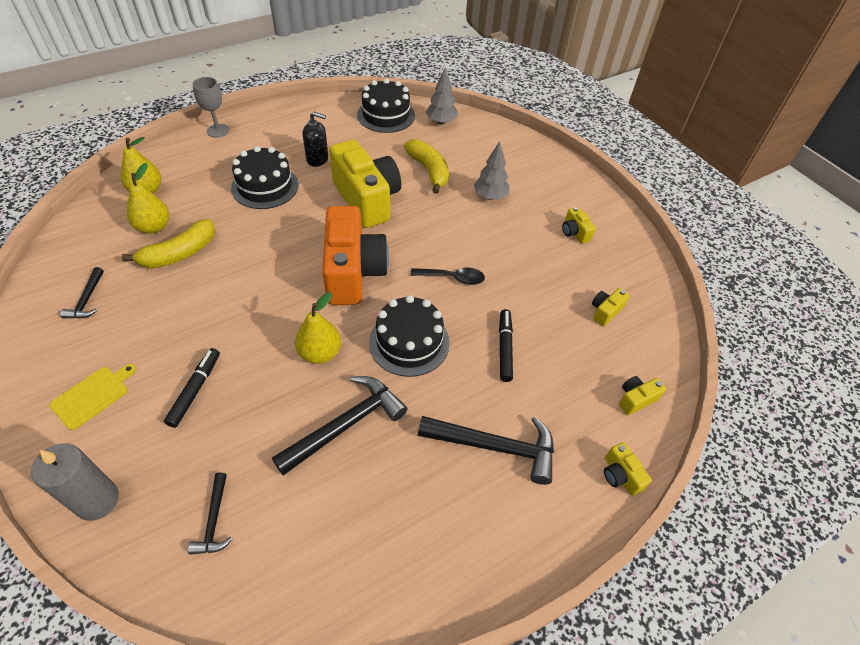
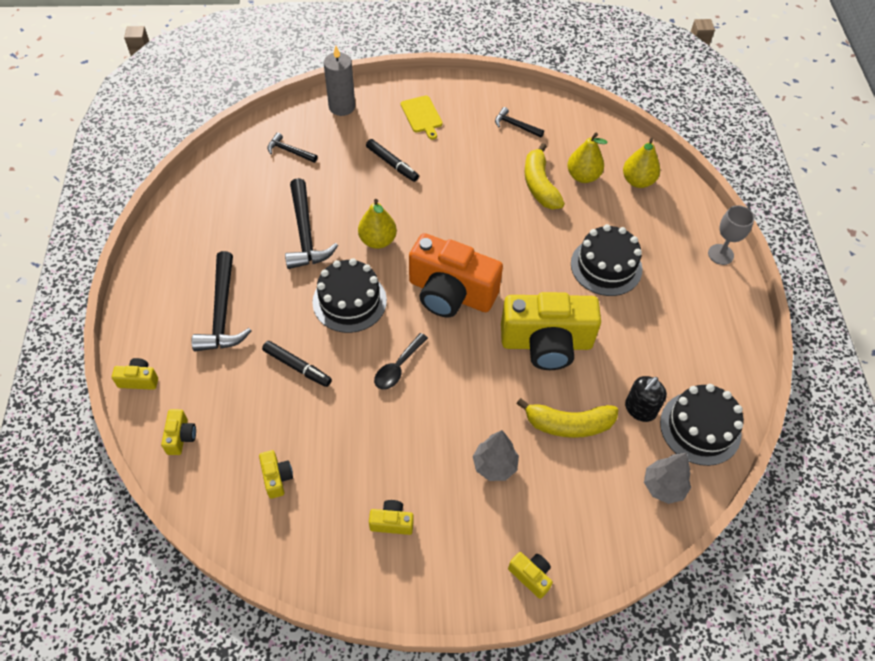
camera: 120 degrees right, 5 degrees up
black soap dispenser [303,112,328,167] -> black soap dispenser moved to [625,376,667,422]
black hammer [418,416,554,485] -> black hammer turned 45 degrees counterclockwise [192,251,251,351]
none -> yellow camera [508,552,553,599]

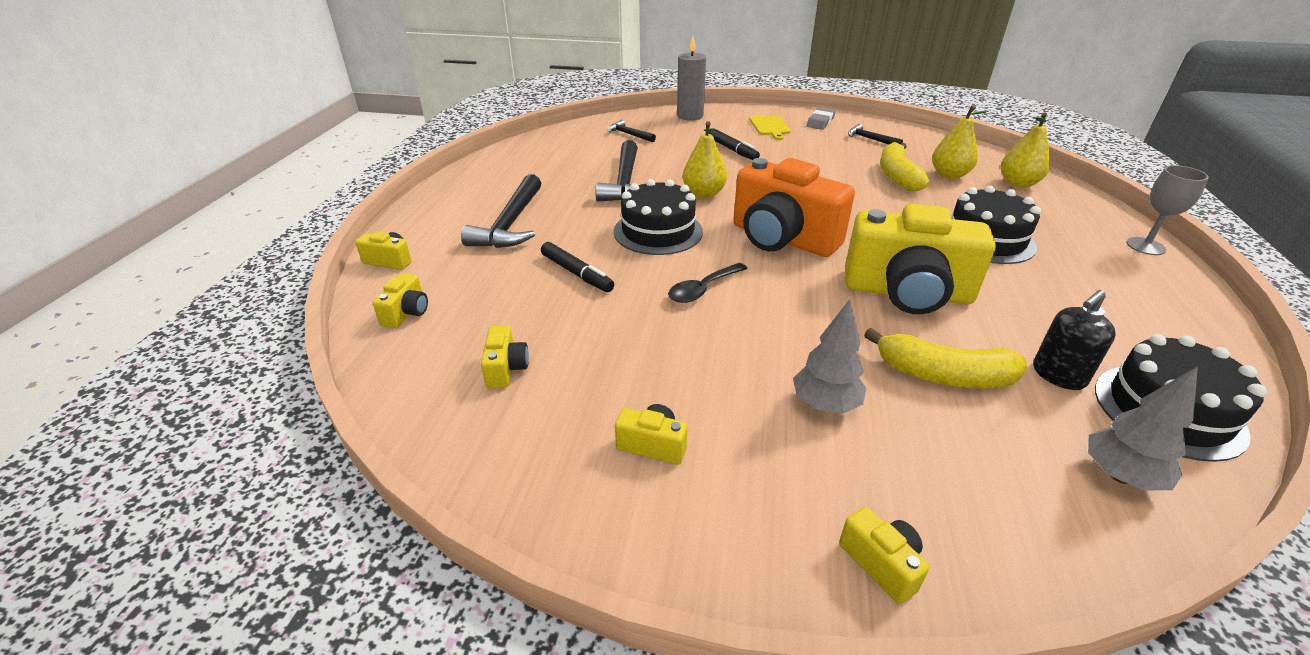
camera: 15 degrees right, 20 degrees down
none -> grey eraser [807,107,836,130]

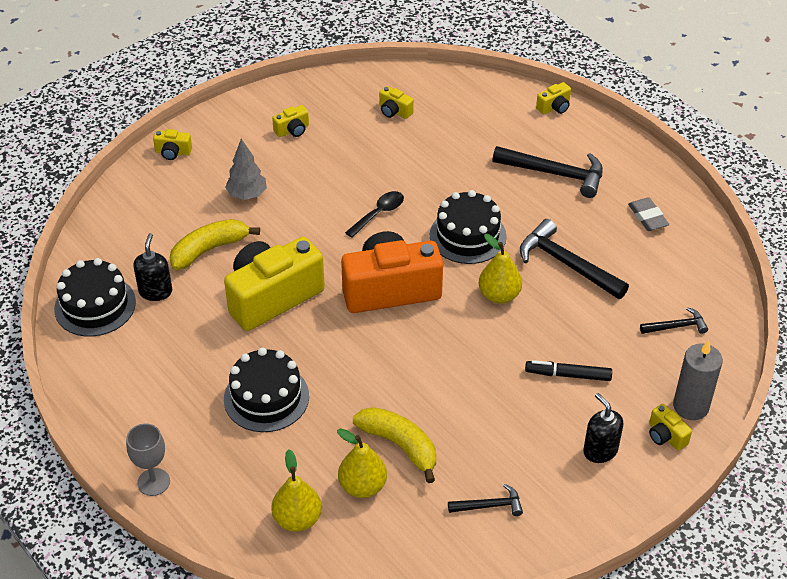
camera: 130 degrees right, 10 degrees up
yellow camera [373,273,428,328] -> yellow camera moved to [649,404,692,451]
black hammer [461,174,541,248] -> black hammer turned 150 degrees clockwise [492,146,603,198]
black marker [541,242,614,292] -> none
black spoon [668,263,747,303] -> black spoon turned 45 degrees clockwise [345,191,404,238]
yellow cutting board [749,115,791,140] -> black soap dispenser [583,393,623,463]
grey eraser [807,107,836,130] -> grey eraser moved to [628,197,669,231]
grey tree [1088,366,1198,490] -> none

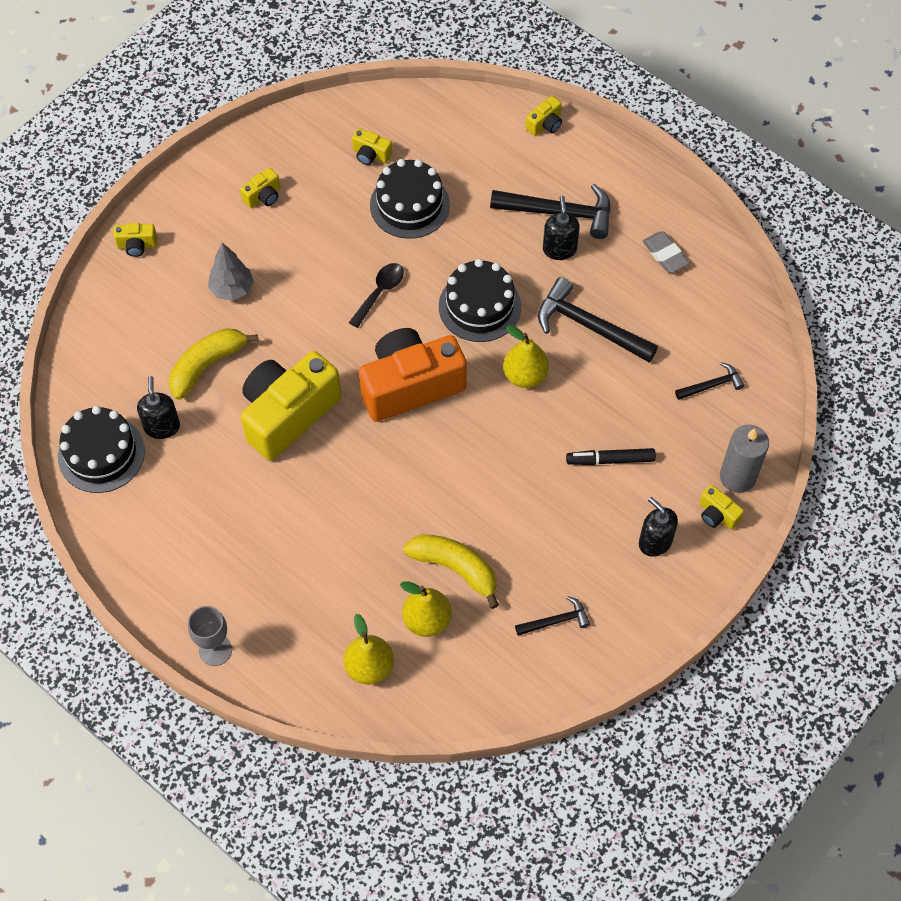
camera: 10 degrees left, 15 degrees up
black cake [224,348,309,432] -> black cake moved to [370,159,450,239]
none -> black soap dispenser [543,196,580,260]

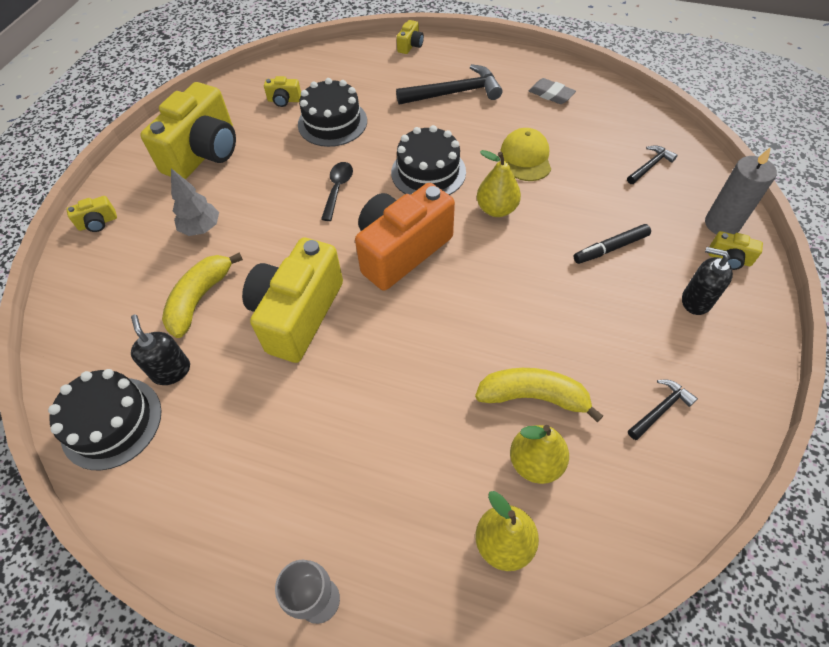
camera: 20 degrees left, 5 degrees down
yellow camera [240,168,280,208] -> yellow camera [140,82,236,179], size x2.44
black hammer [538,277,658,362] -> yellow cap [500,128,551,181]
black soap dispenser [543,196,580,260] -> none

